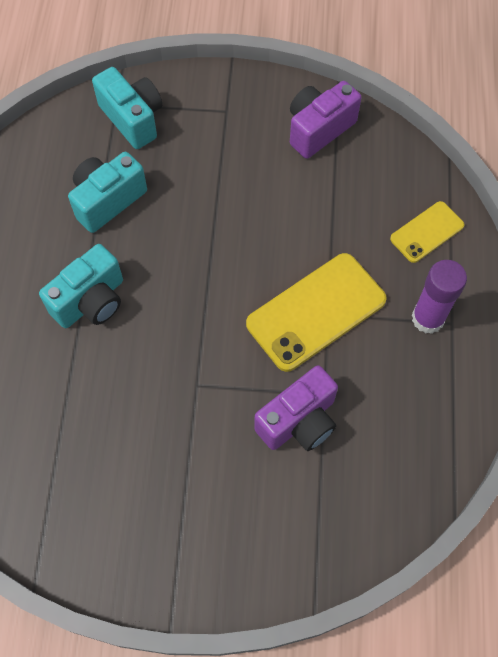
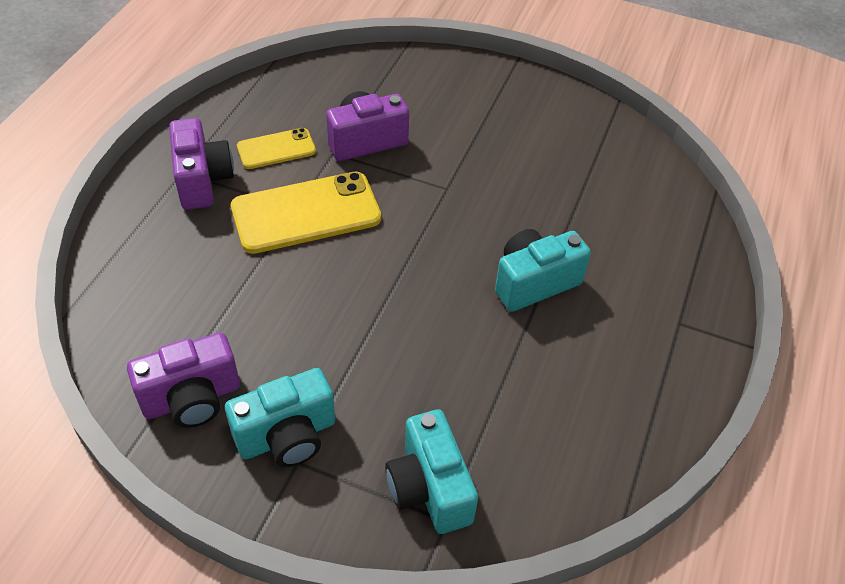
camera: 165 degrees left, 15 degrees down
turquoise camera [68,152,147,233] -> turquoise camera moved to [225,368,335,467]
yellow phone [390,201,464,263] -> yellow phone moved to [237,128,316,169]
purple glue stick [412,260,467,334] -> purple camera [169,118,234,210]

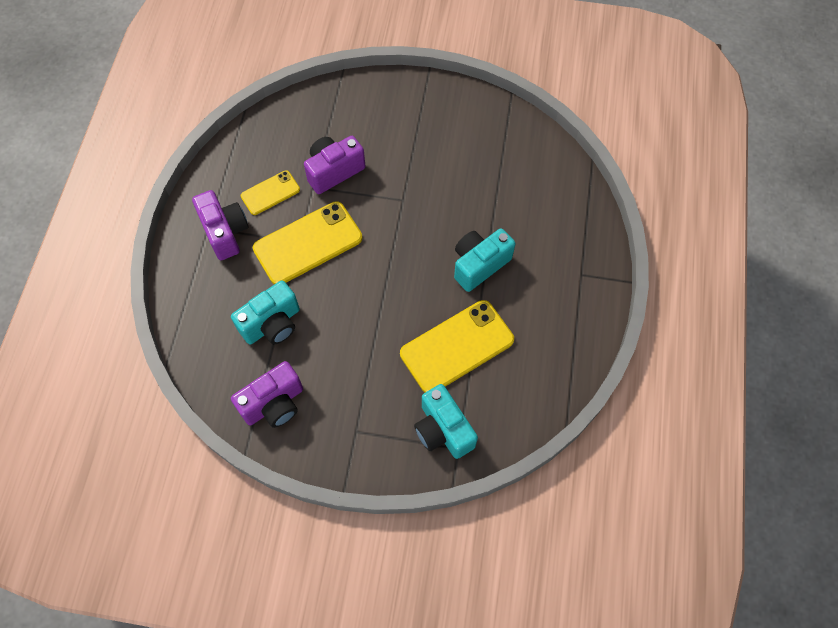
camera: 10 degrees left, 15 degrees up
turquoise camera [225,368,335,467] -> turquoise camera moved to [231,280,300,345]
none -> yellow phone [400,300,514,393]

